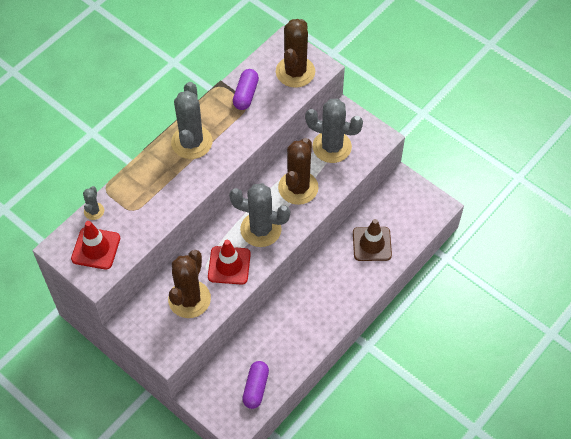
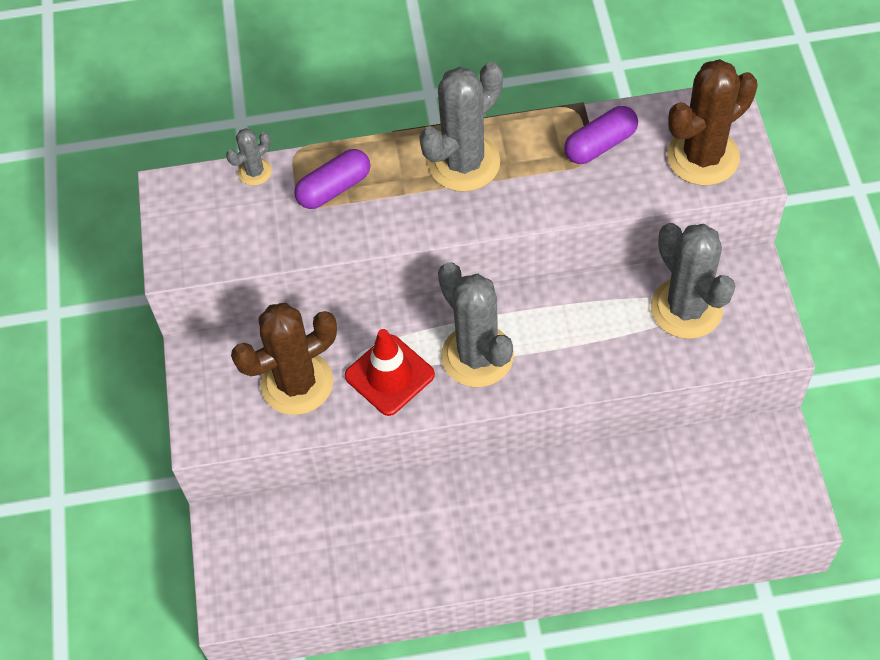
camera: 45 degrees right, 0 degrees up
red traffic cone [71,221,120,270] -> none
purple capsule [242,361,269,409] -> purple capsule moved to [294,149,370,209]
brown cactus [278,138,319,205] -> none
brown traffic cone [353,219,392,261] -> none

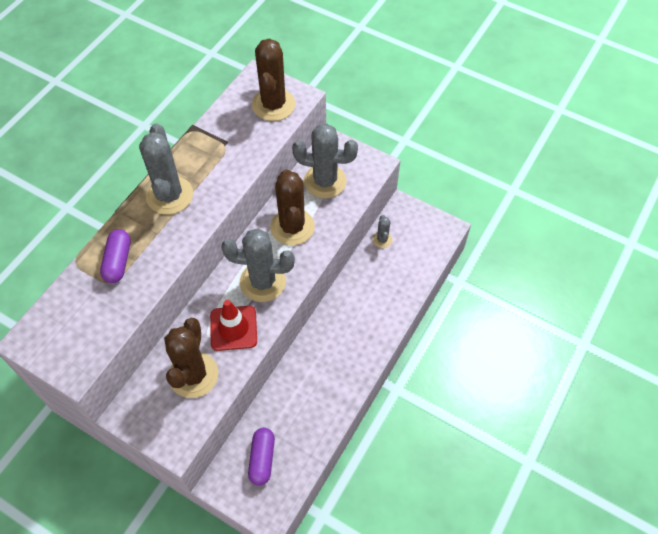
camera: 55 degrees left, 0 degrees up
grey cactus [226,128,272,186] -> grey cactus moved to [373,215,392,248]
purple capsule [564,106,638,164] -> purple capsule moved to [248,428,275,486]
none -> brown cactus [270,169,315,245]

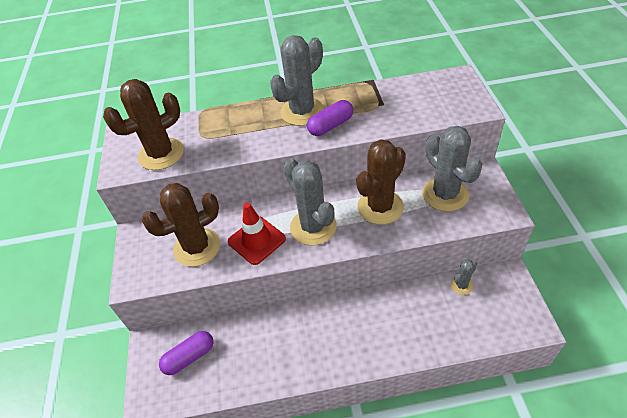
camera: 55 degrees right, 10 degrees down
purple capsule [100,229,131,283] -> purple capsule moved to [307,100,353,136]
brown cactus [252,38,295,121] -> brown cactus moved to [103,79,184,170]

